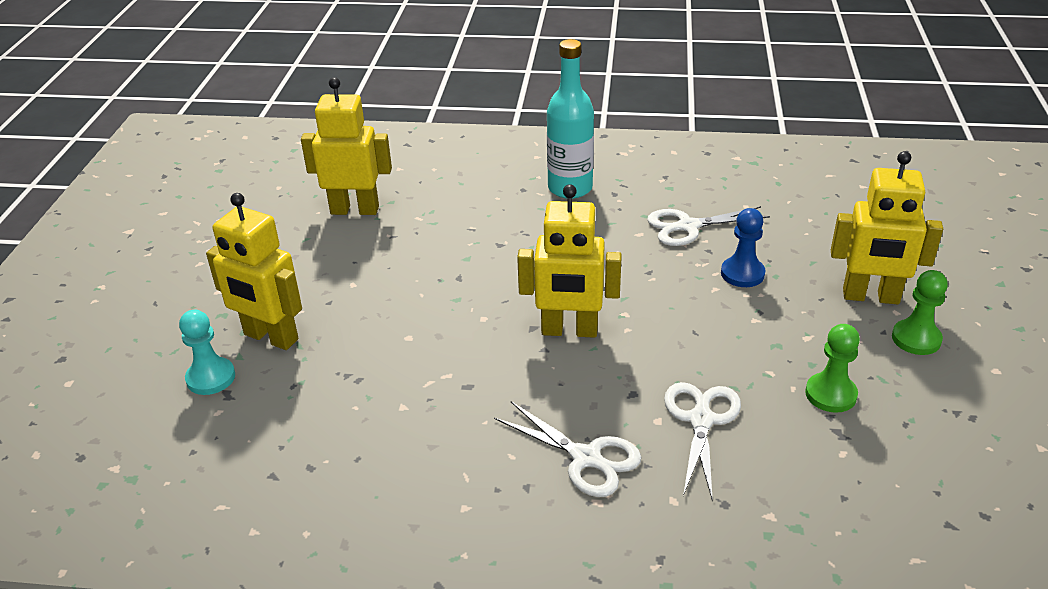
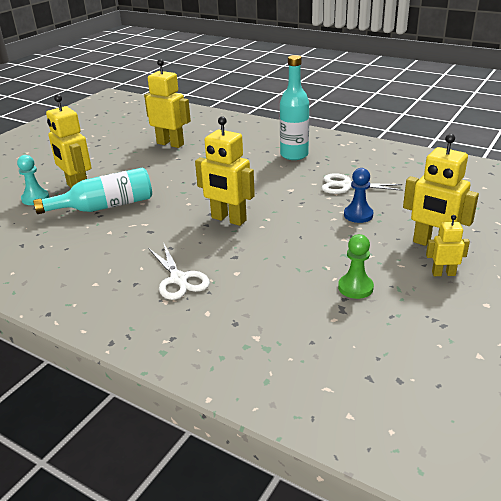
camera: 25 degrees right, 5 degrees down
white scissors [664,382,741,501] -> none
green pawn [892,270,948,355] -> yellow robot [426,215,470,276]
none -> turquoise bottle [33,167,152,214]

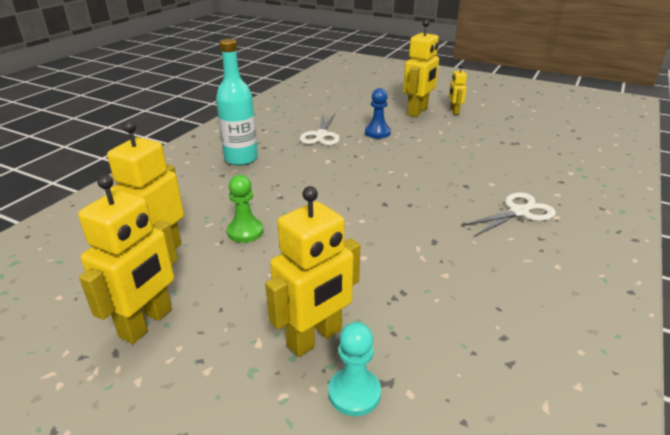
camera: 95 degrees left, 0 degrees up
turquoise bottle [33,167,152,214] -> none
yellow robot [195,116,255,226] -> yellow robot moved to [78,174,178,344]
green pawn [338,234,374,299] -> green pawn moved to [227,175,264,243]

